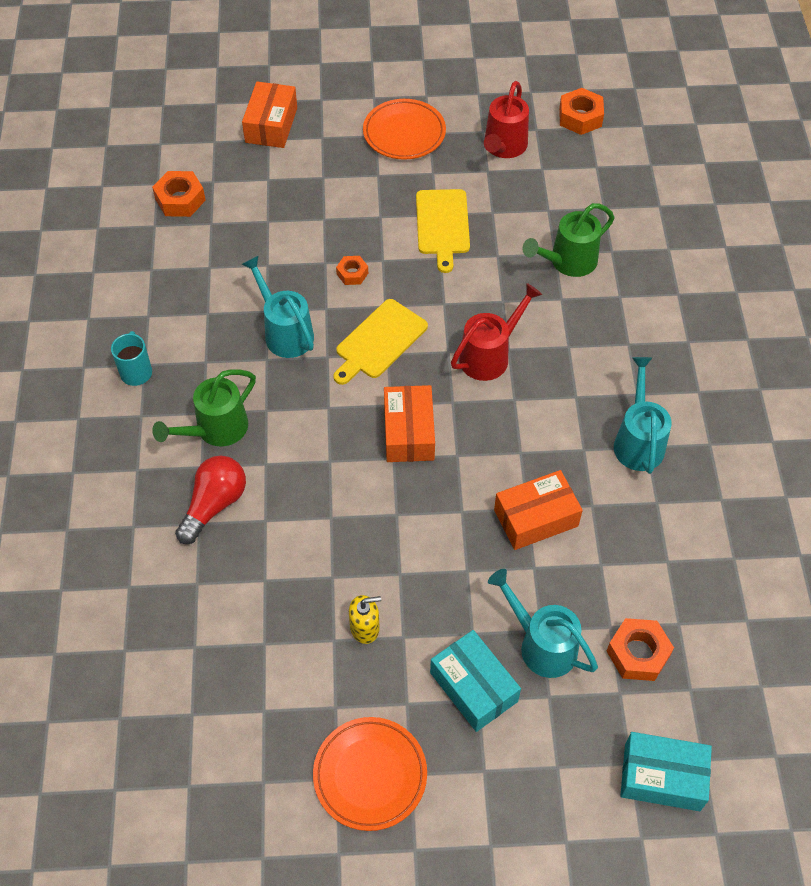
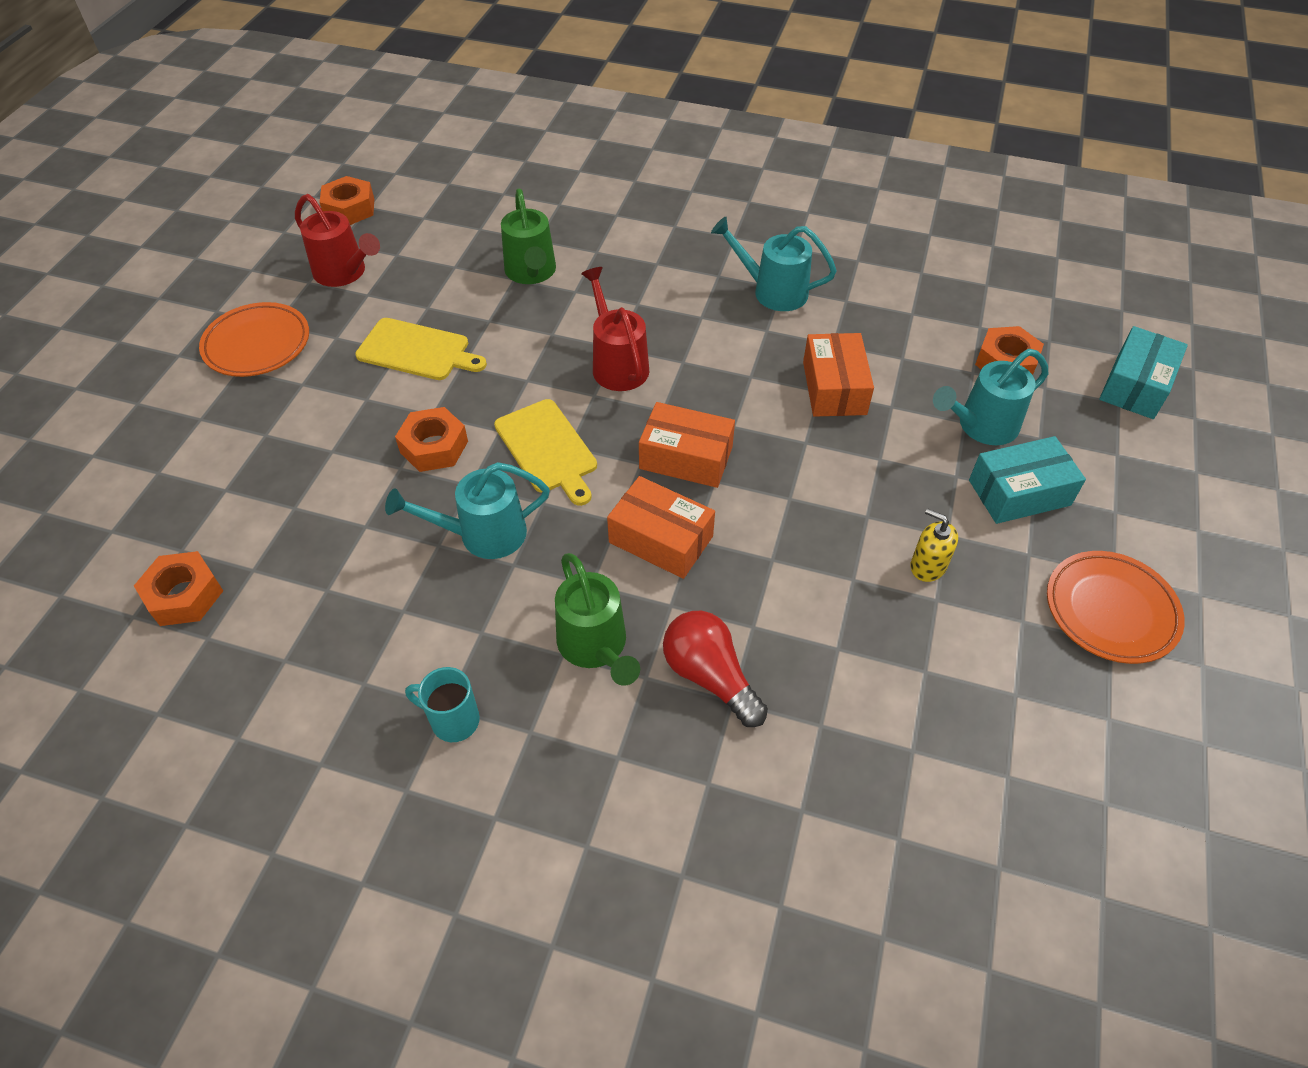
camera: 70 degrees left, 5 degrees down
orange box [242,81,297,148] -> orange box moved to [607,476,715,579]
orange nut [336,256,368,285] -> orange nut [395,407,468,472], size x1.65
yellow soap dispenser [349,595,381,644] -> yellow soap dispenser turned 60 degrees counterclockwise [910,508,958,582]

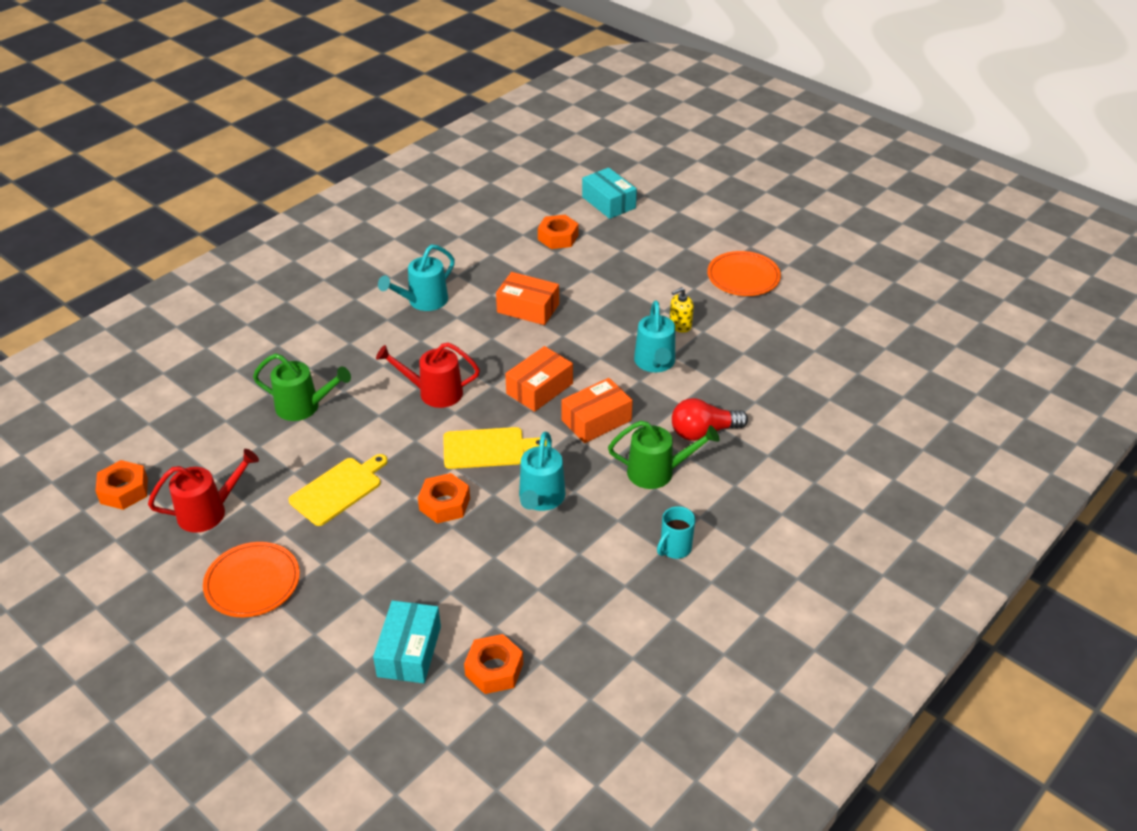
camera: 65 degrees left, 10 degrees down
turquoise watering can [933,349,1048,445] -> turquoise watering can moved to [634,300,675,372]
turquoise box [969,436,1086,524] -> turquoise box moved to [373,600,441,683]

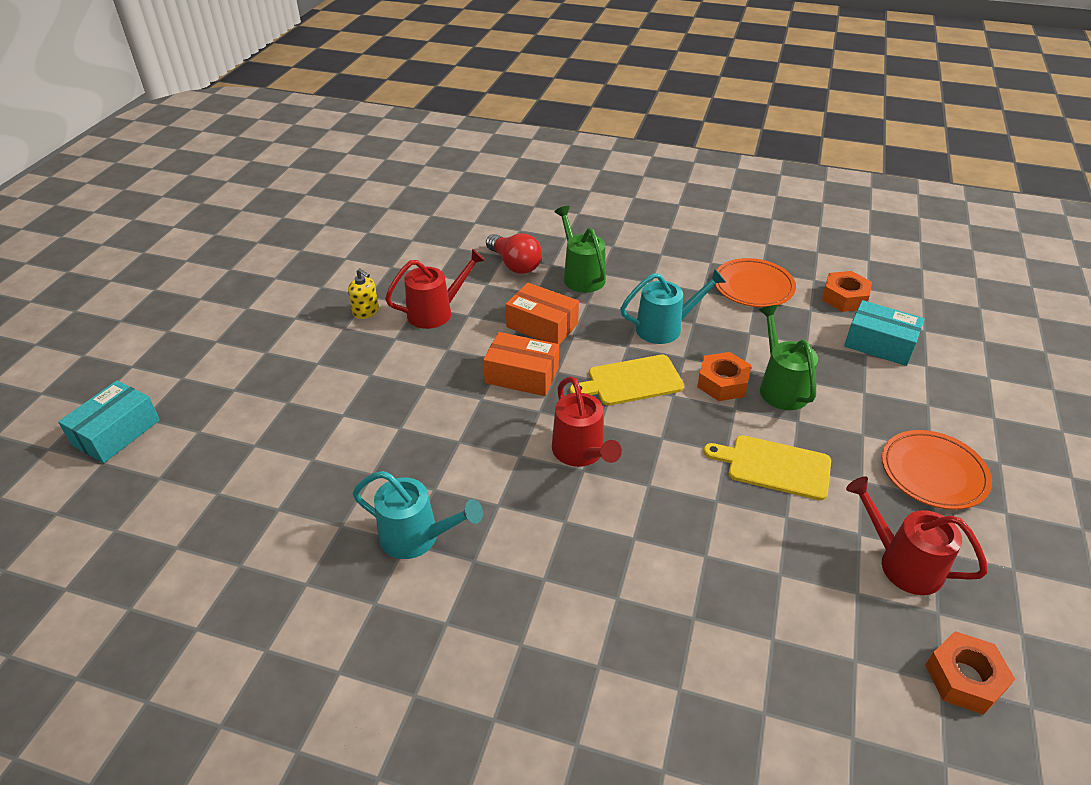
camera: 115 degrees left, 0 degrees up
green watering can [253,353,351,421] -> green watering can moved to [759,305,818,410]
turquoise box [373,600,441,683] -> turquoise box turned 45 degrees clockwise [844,300,925,366]
yellow cutting board [443,427,547,469] -> yellow cutting board turned 75 degrees counterclockwise [570,355,684,406]
orange box [496,272,559,325] -> none
orange nut [538,215,578,249] -> none
turquoise watering can [634,300,675,372] -> red watering can [385,249,486,329]
turquoise mug [657,506,695,559] -> none
orange plate [707,251,781,296] -> orange plate moved to [715,258,796,307]

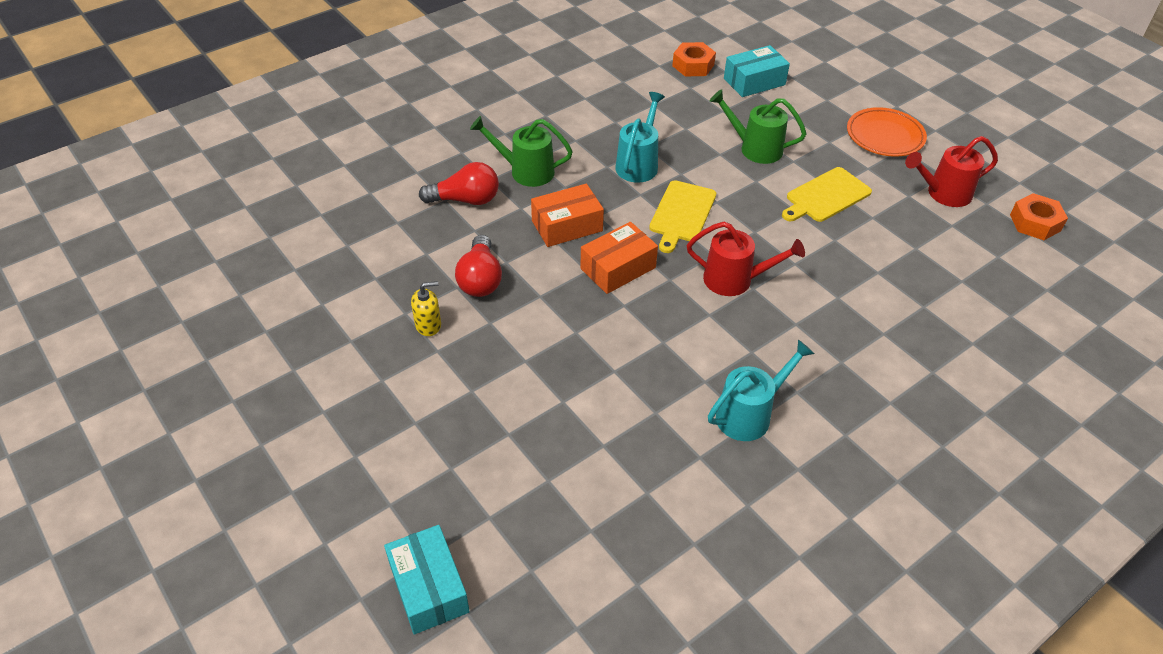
camera: 55 degrees left, 5 degrees up
red watering can [385,249,486,329] -> red light bulb [455,235,502,297]
orange nut [697,352,751,401] -> none
orange plate [715,258,796,307] -> none

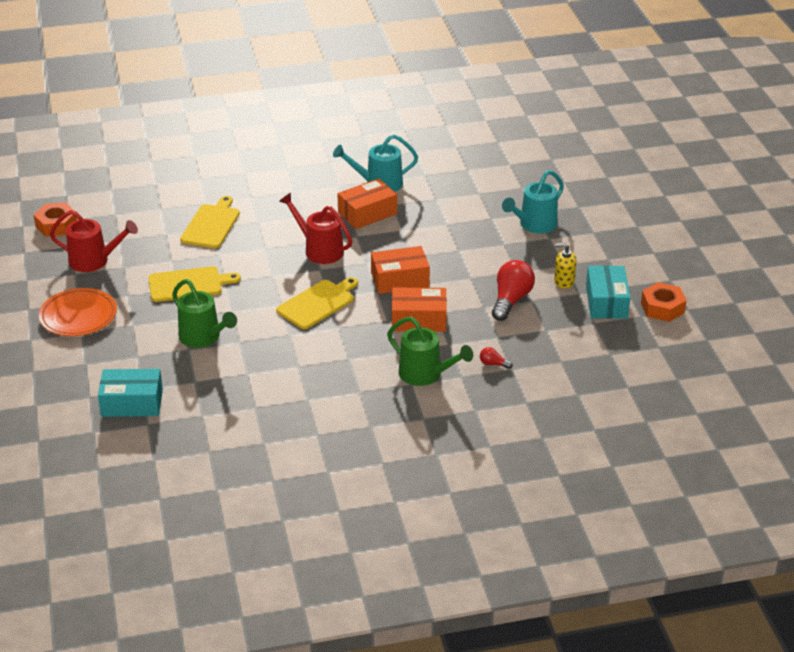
camera: 155 degrees left, 10 degrees down
turquoise box [384,525,470,635] -> turquoise box moved to [586,266,630,319]
red light bulb [419,162,499,205] -> red light bulb [480,347,513,369], size x0.45
turquoise watering can [616,92,665,183] -> turquoise watering can moved to [502,170,564,233]
orange nut [672,42,716,76] -> orange nut moved to [641,282,687,322]
none -> yellow cutting board [180,196,240,248]
none -> orange box [338,179,397,229]

